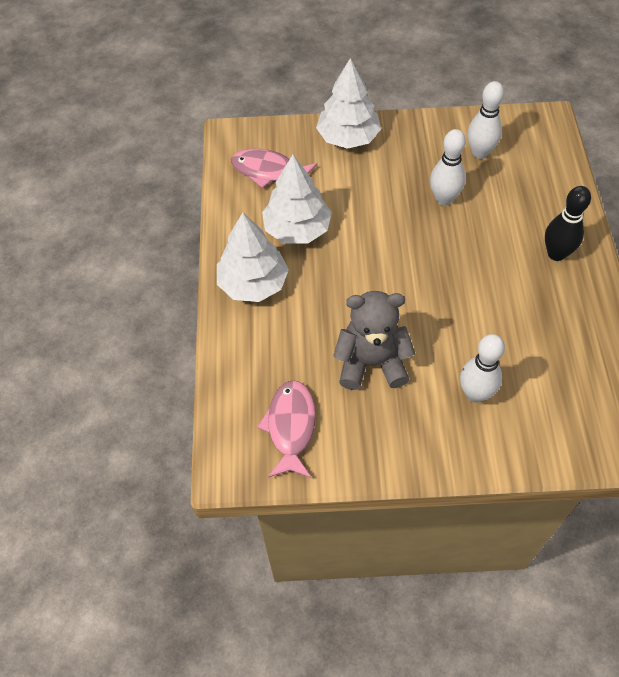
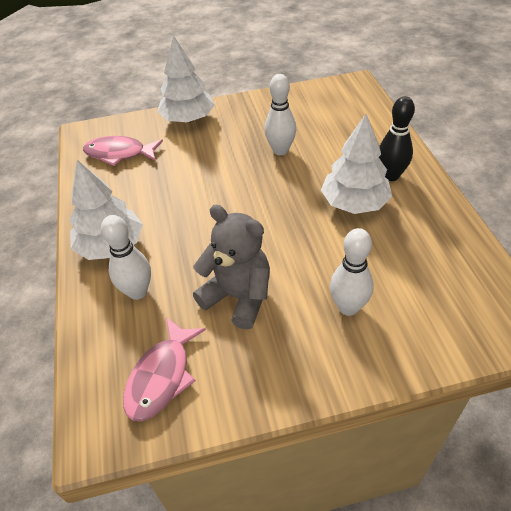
camera: 10 degrees left, 10 degrees down
pink fish [257,380,316,478] -> pink fish turned 150 degrees counterclockwise [123,317,206,421]
white tree [262,155,332,244] -> white tree moved to [321,114,392,214]
grey teddy bear [333,291,416,390] -> grey teddy bear turned 45 degrees clockwise [193,205,270,330]
white bowling pin [467,81,504,159] -> white bowling pin moved to [101,215,151,300]

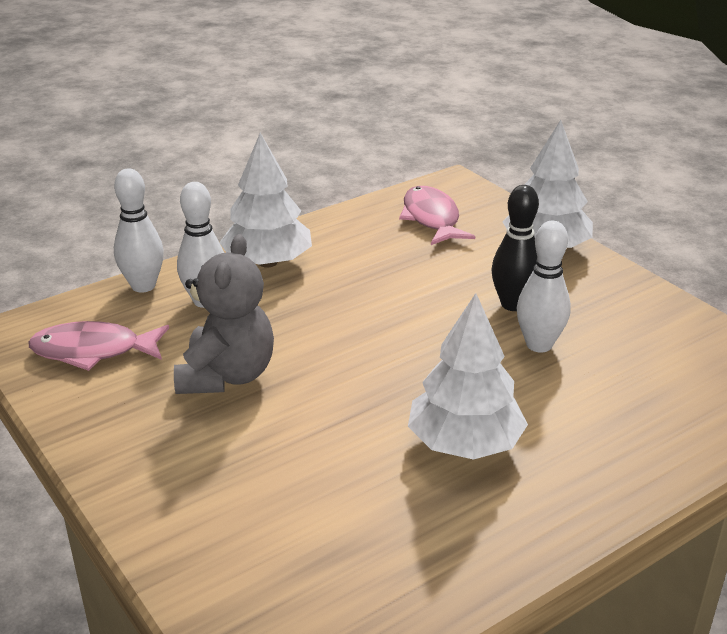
camera: 65 degrees right, 15 degrees down
white bowling pin [330,228,374,316] -> white bowling pin moved to [114,168,164,293]
black bowling pin [379,96,415,181] -> black bowling pin moved to [491,185,539,311]

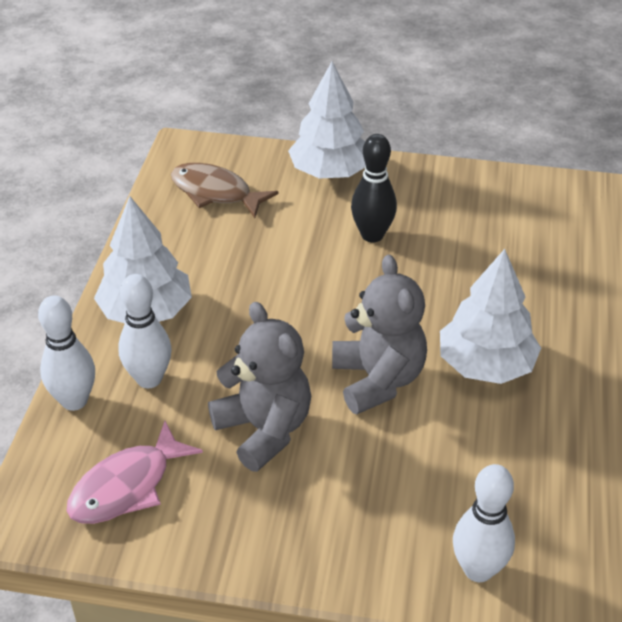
camera: 45 degrees left, 10 degrees up
pink fish [399,186,475,245] -> brown fish [171,163,279,218]
white bowling pin [516,221,571,353] -> white bowling pin moved to [453,464,515,582]
none -> grey teddy bear [332,255,427,414]

